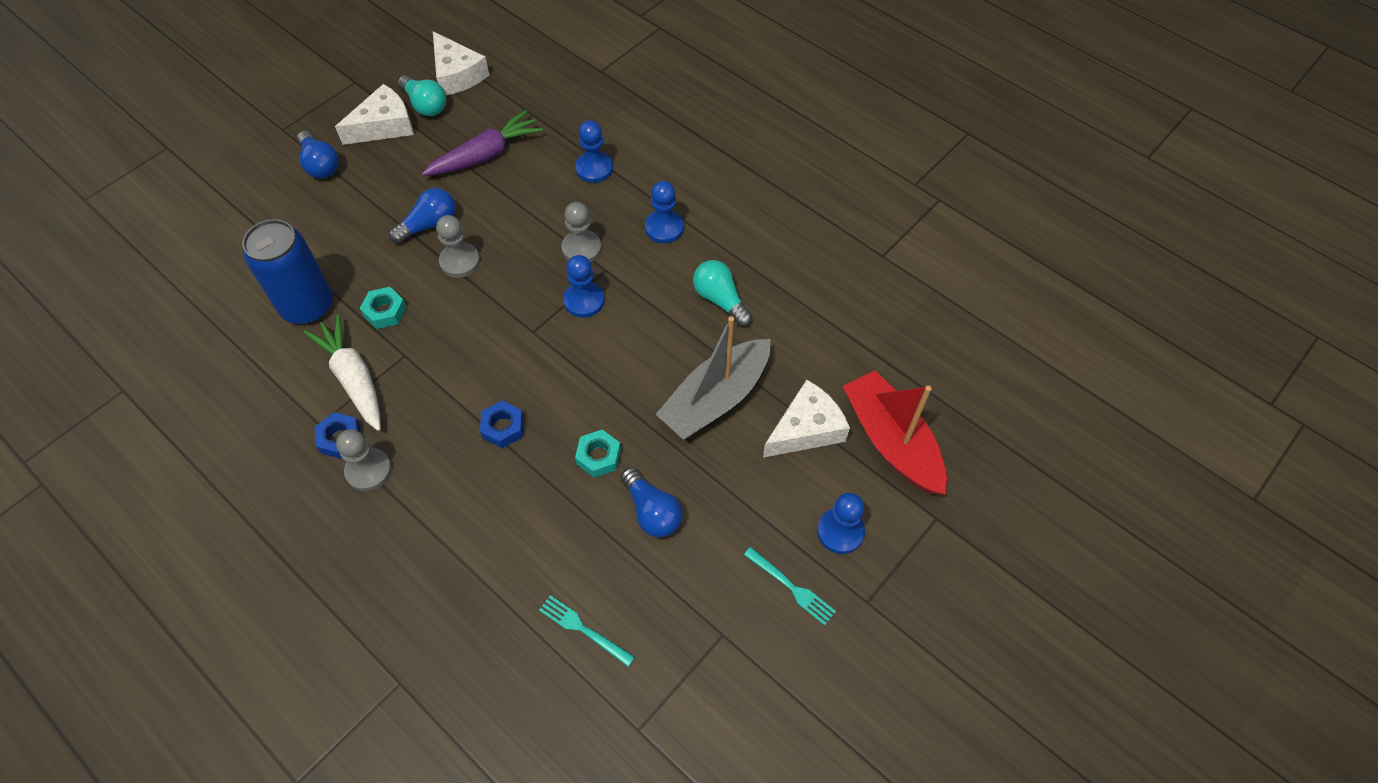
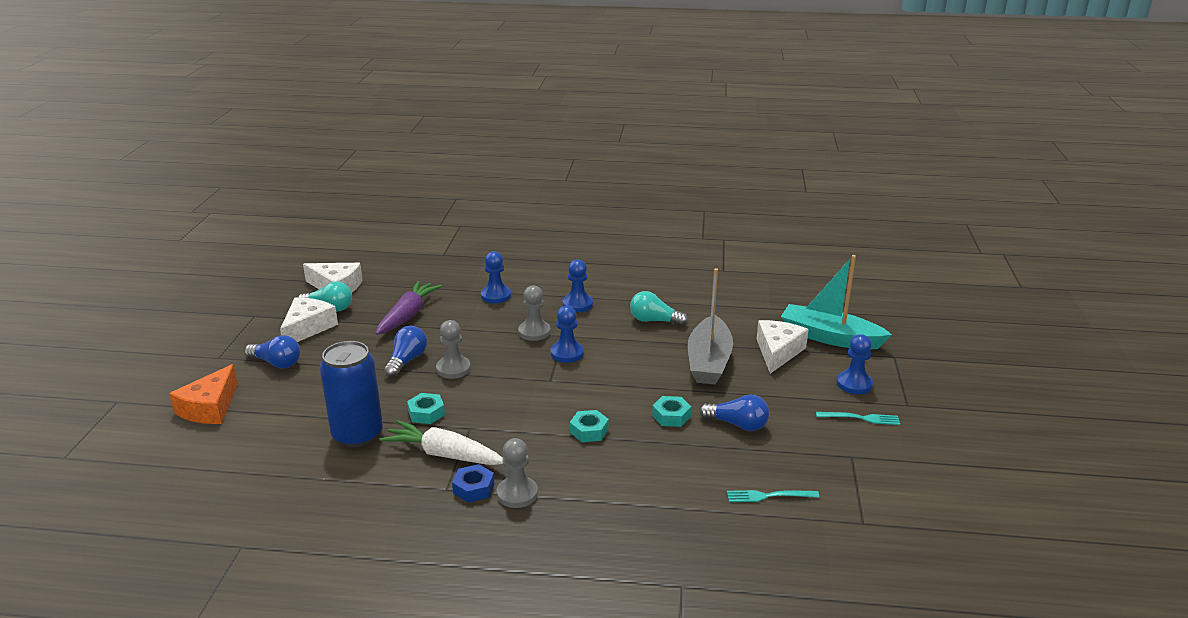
camera: 35 degrees left, 30 degrees down
blue nut [480,401,524,448] -> turquoise nut [570,410,609,442]
red boat [843,370,947,495] -> turquoise boat [781,255,892,350]
none -> orange cheese [169,364,238,424]

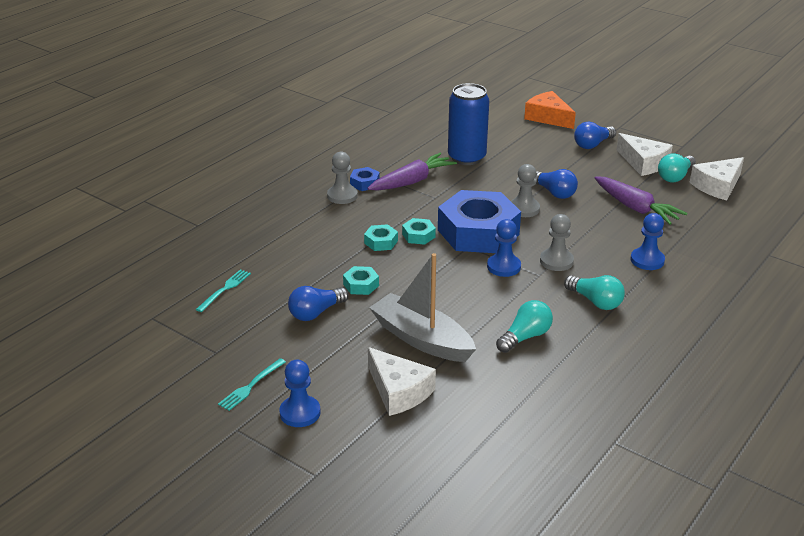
camera: 120 degrees right, 5 degrees up
white carrot [379,420,503,465] -> purple carrot [367,153,457,191]
turquoise nut [407,393,445,424] -> turquoise nut moved to [402,218,436,245]
blue pawn [563,259,593,312] -> turquoise light bulb [564,275,625,310]
turquoise boat [781,255,892,350] -> none
none -> blue nut [438,190,521,253]

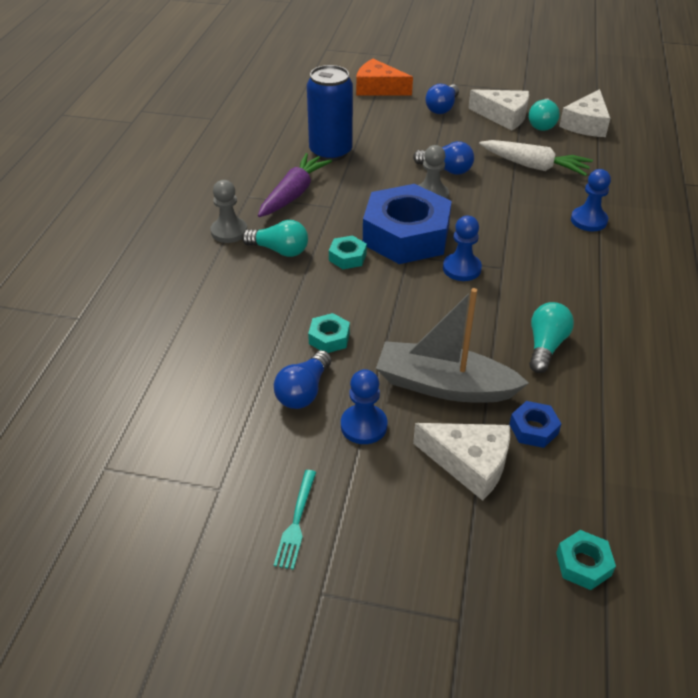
camera: 25 degrees left, 10 degrees up
turquoise fork [196,269,251,312] -> none
blue pawn [279,360,321,427] -> blue pawn moved to [341,369,387,444]
blue nut [350,167,380,191] -> blue nut moved to [509,401,561,448]
turquoise nut [364,224,398,251] -> turquoise nut moved to [556,530,616,590]
grey pawn [540,214,574,271] -> none
turquoise light bulb [564,275,625,310] -> turquoise light bulb moved to [242,220,308,257]
purple carrot [595,176,687,225] -> white carrot [479,140,593,176]

